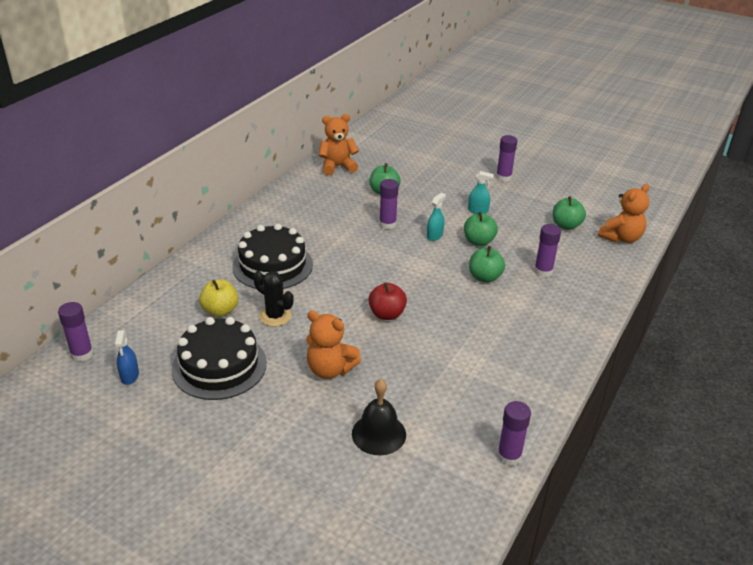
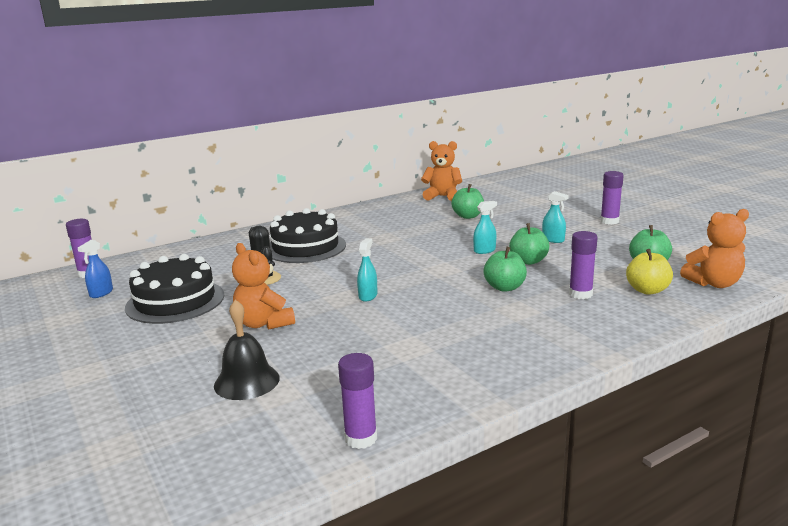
camera: 30 degrees right, 15 degrees down
yellow apple [199,279,238,317] -> yellow apple moved to [626,249,673,295]
red apple [368,282,407,320] -> turquoise spray bottle [357,238,378,302]
purple glue stick [379,179,399,229] -> none

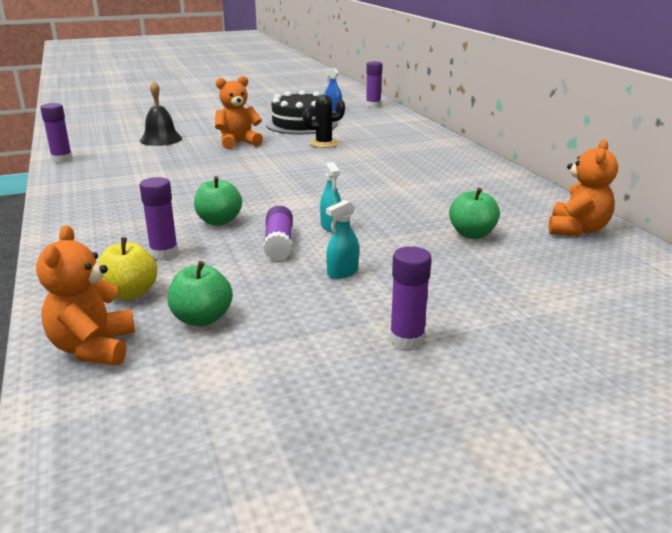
camera: 100 degrees right, 5 degrees up
black cake [270,208,346,263] -> none
turquoise spray bottle [357,238,378,302] -> none
green apple [509,223,549,265] -> purple glue stick [263,206,293,261]

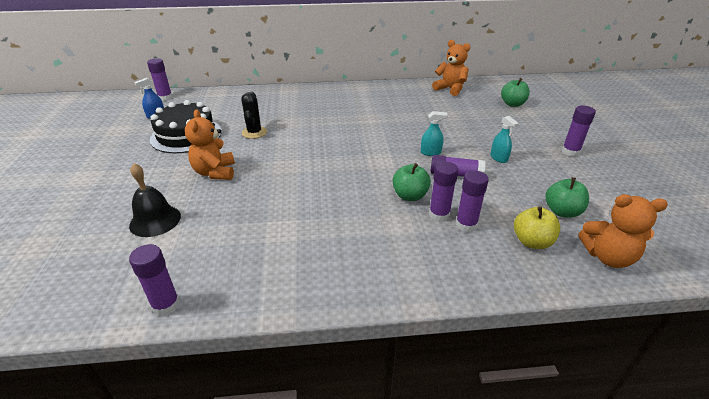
camera: 75 degrees left, 10 degrees up
green apple [449,188,500,239] -> green apple moved to [501,78,530,107]
none -> purple glue stick [429,161,458,222]

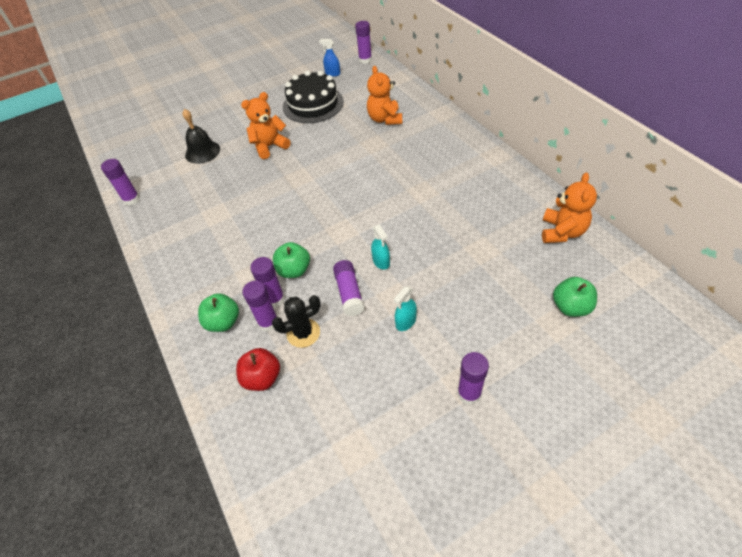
camera: 70 degrees right, 15 degrees up
black cactus [241,92,267,139] -> black cactus moved to [272,295,321,348]
yellow apple [514,206,560,249] -> red apple [236,348,280,391]
green apple [546,177,589,218] -> green apple moved to [198,293,239,332]
orange teddy bear [579,194,668,268] -> orange teddy bear moved to [367,66,402,125]

